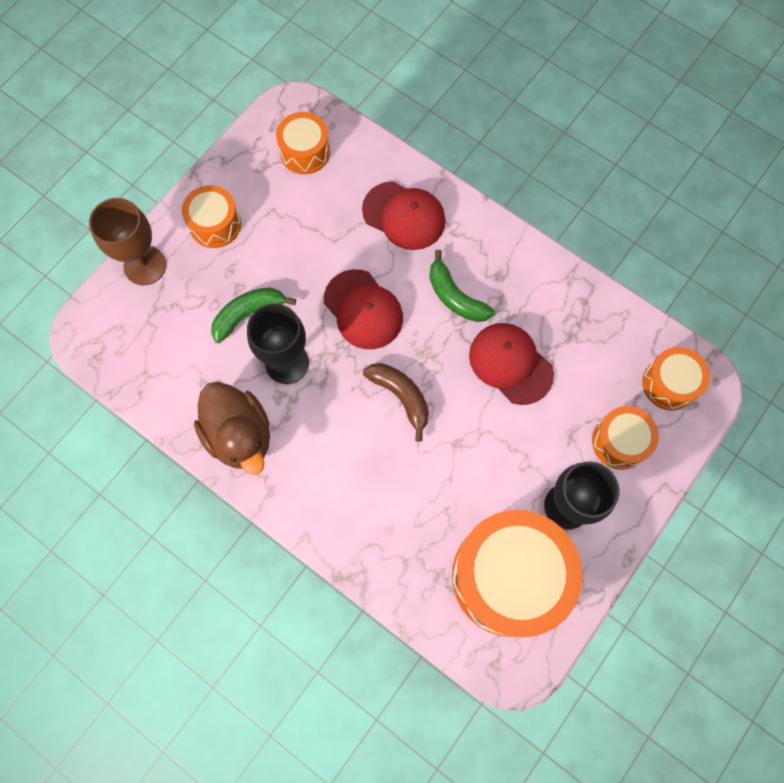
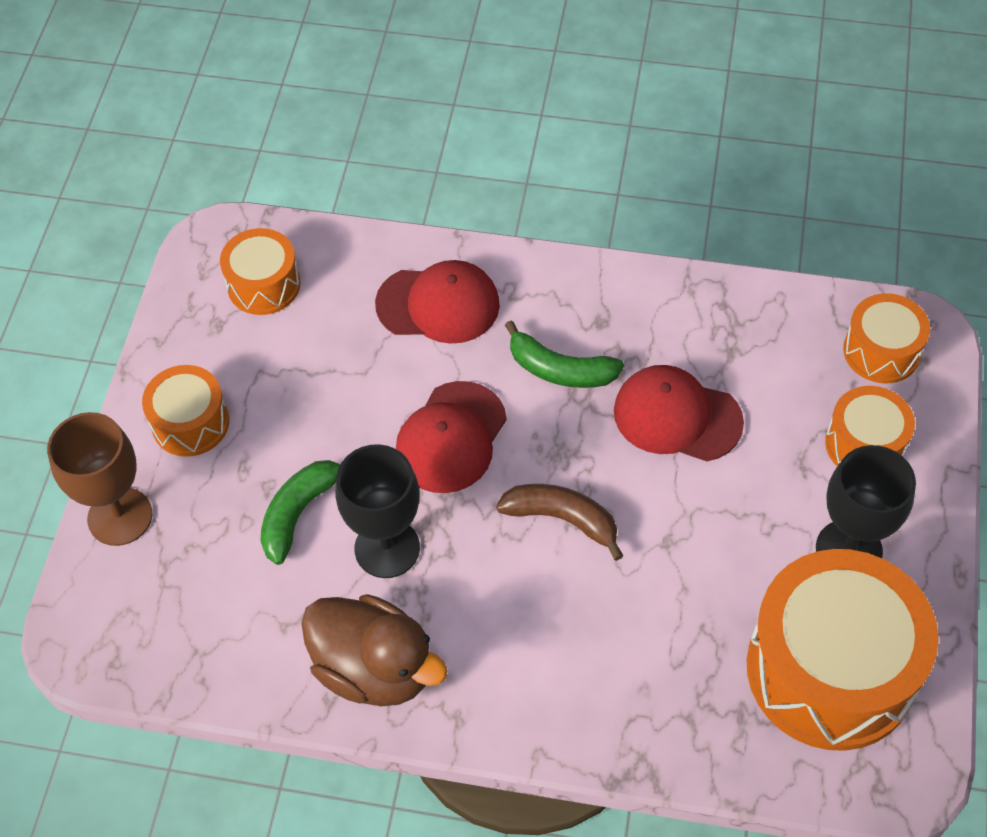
camera: 25 degrees left, 15 degrees down
red cap [324,269,403,349] -> red cap turned 90 degrees clockwise [396,381,507,493]

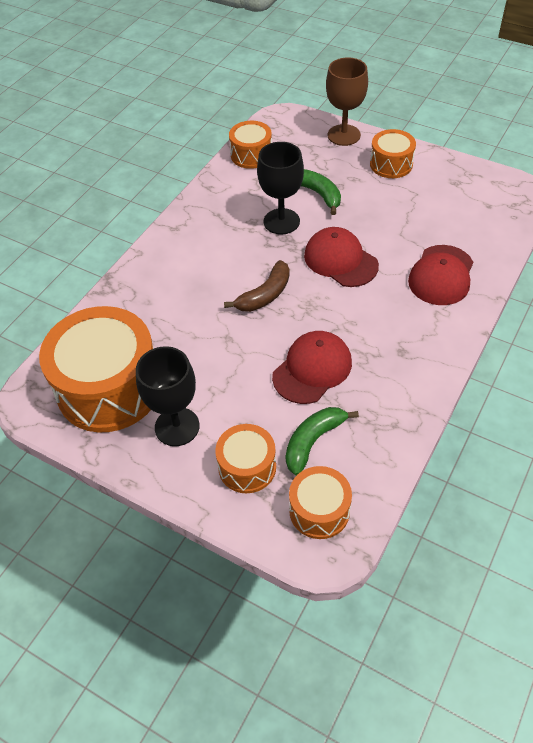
camera: 110 degrees right, 5 degrees down
orange drum [220,228,301,315] -> orange drum moved to [229,121,272,169]
brown duck [301,594,448,706] -> none
green banana [505,321,624,388] -> green banana moved to [286,407,359,475]

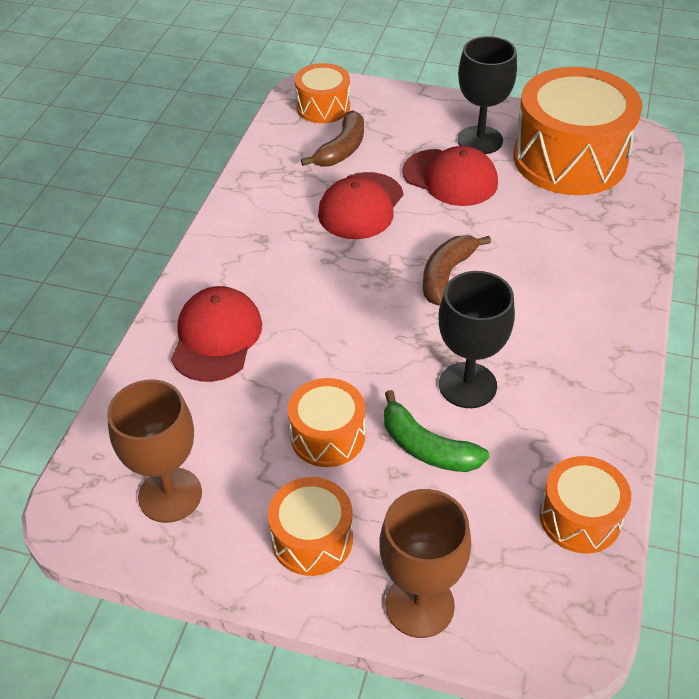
camera: 165 degrees right, 5 degrees down
orange drum [215,424,276,493] -> orange drum moved to [288,378,365,467]
green banana [286,407,359,475] -> brown banana [301,110,364,166]
red cap [304,227,379,287] -> red cap moved to [402,146,498,206]
none -> brown goblet [107,379,202,523]

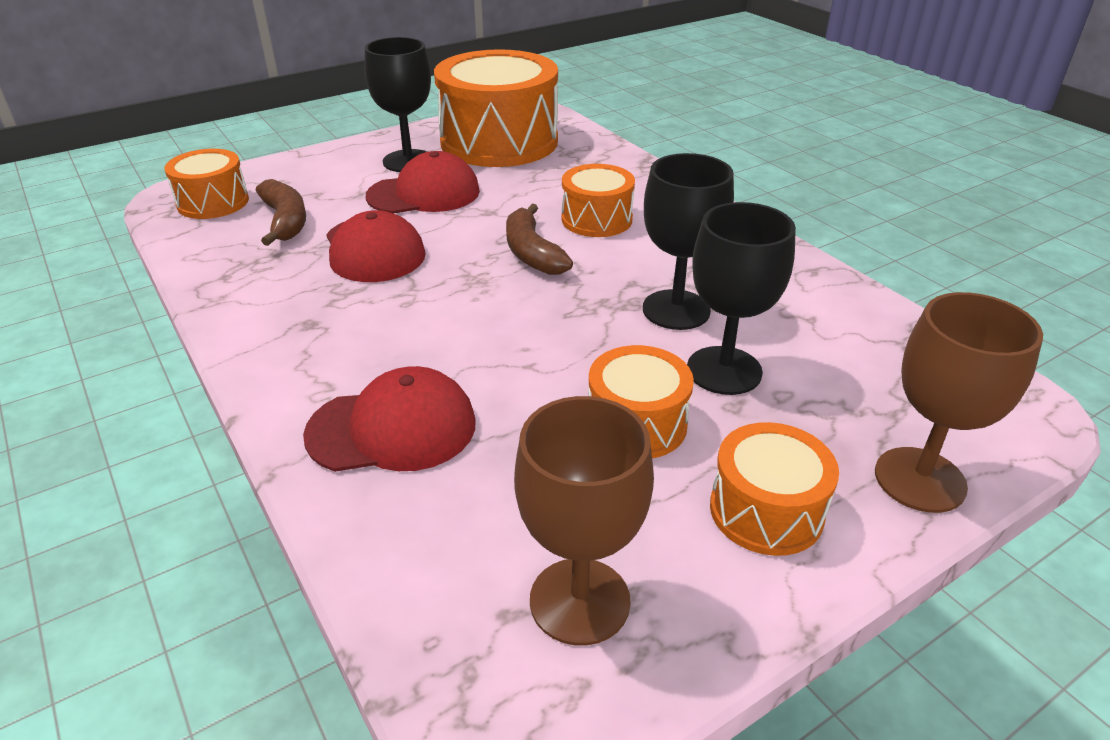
camera: 50 degrees left, 10 degrees down
red cap [171,286,262,382] -> red cap turned 120 degrees clockwise [303,366,476,472]
green banana [384,390,489,472] -> black goblet [687,202,796,395]
orange drum [540,456,631,554] -> orange drum moved to [562,164,635,237]

